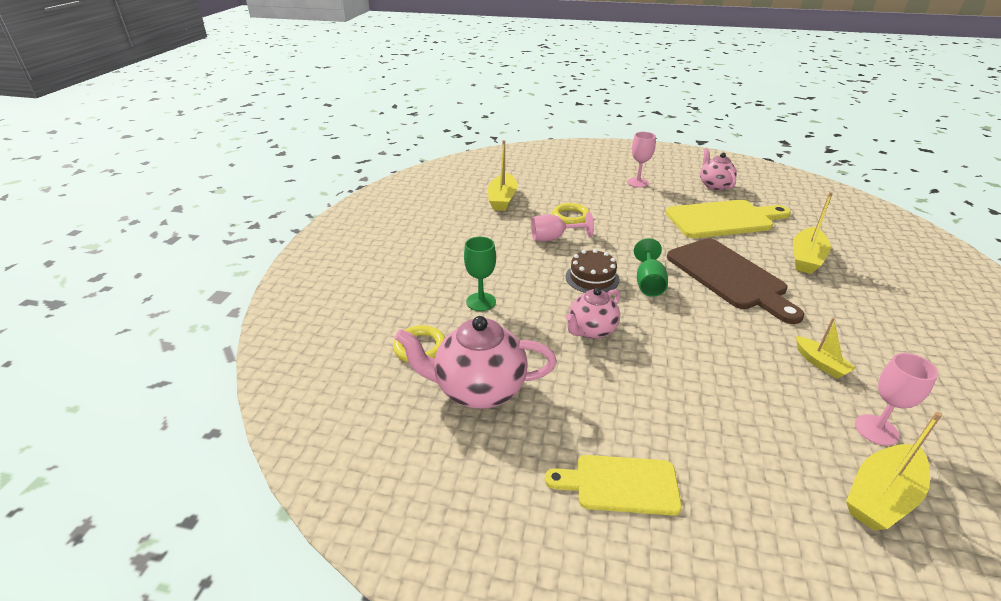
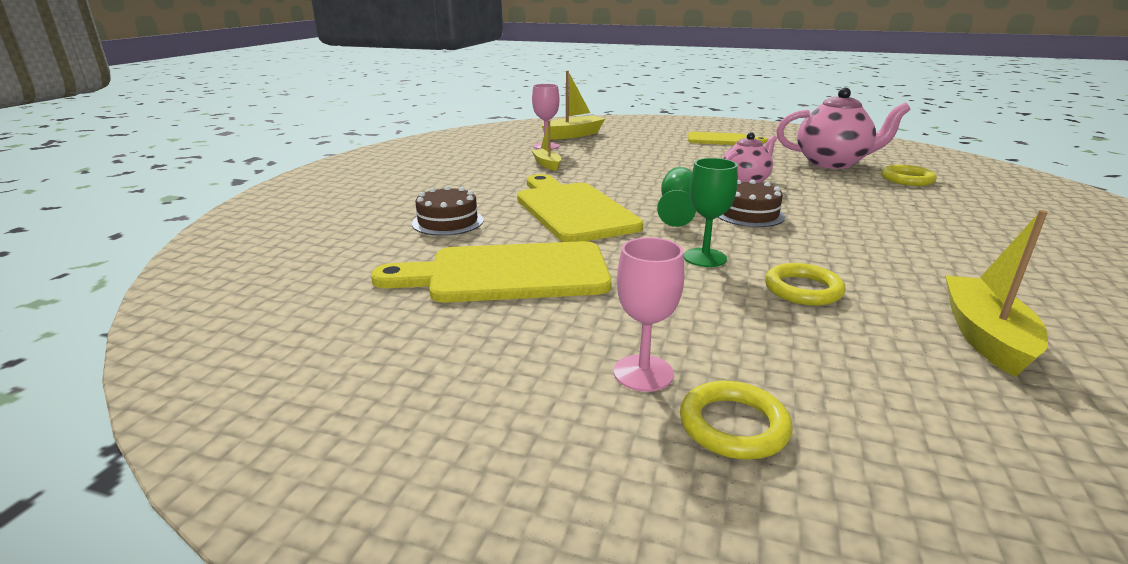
camera: 175 degrees left, 10 degrees down
green goblet [464,237,496,311] -> green goblet moved to [684,158,738,267]
pink goblet [531,212,594,241] -> none
brown cutting board [667,238,804,324] -> yellow cutting board [517,174,643,242]
pink teapot [700,148,737,190] -> none
yellow boat [793,192,833,274] -> brown cake [412,186,484,236]
none -> yellow ring [680,381,793,460]

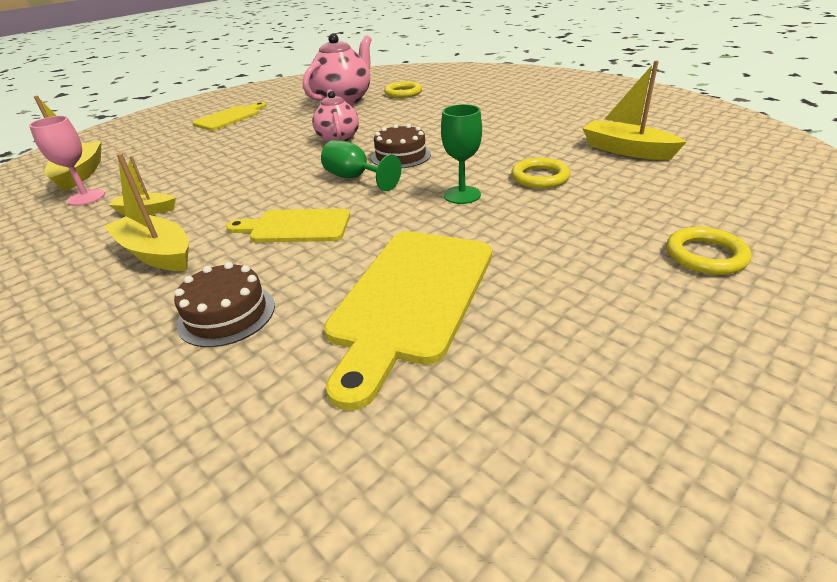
camera: 60 degrees left, 10 degrees up
yellow cutting board [517,174,643,242] -> yellow cutting board [226,208,350,242], size x0.60
pink goblet [614,237,684,392] -> none
none -> yellow boat [104,153,189,271]

